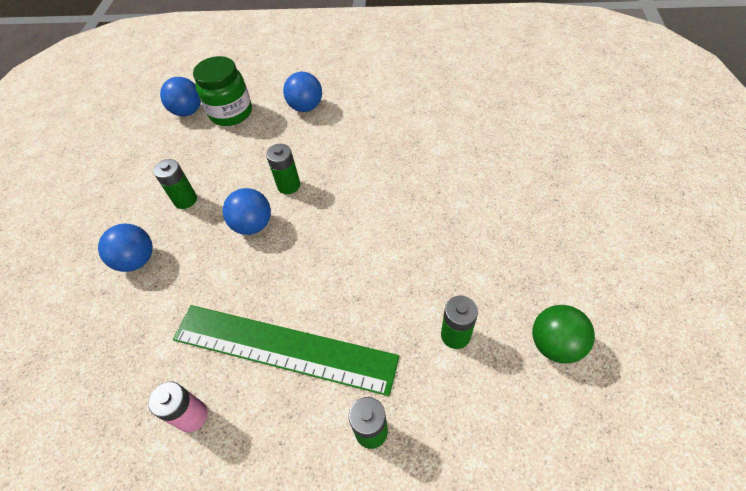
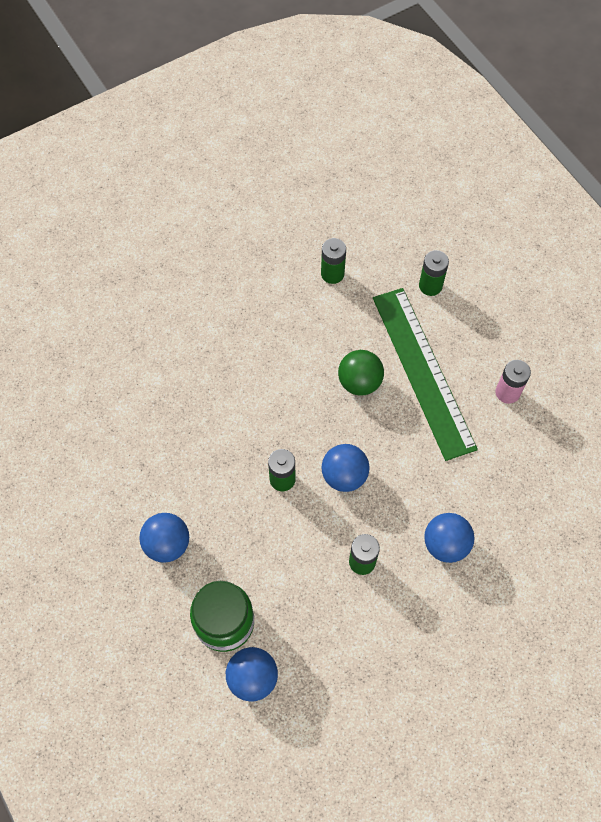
camera: 130 degrees left, 10 degrees up
green ball [532,305,595,364] -> green ball moved to [338,350,384,396]

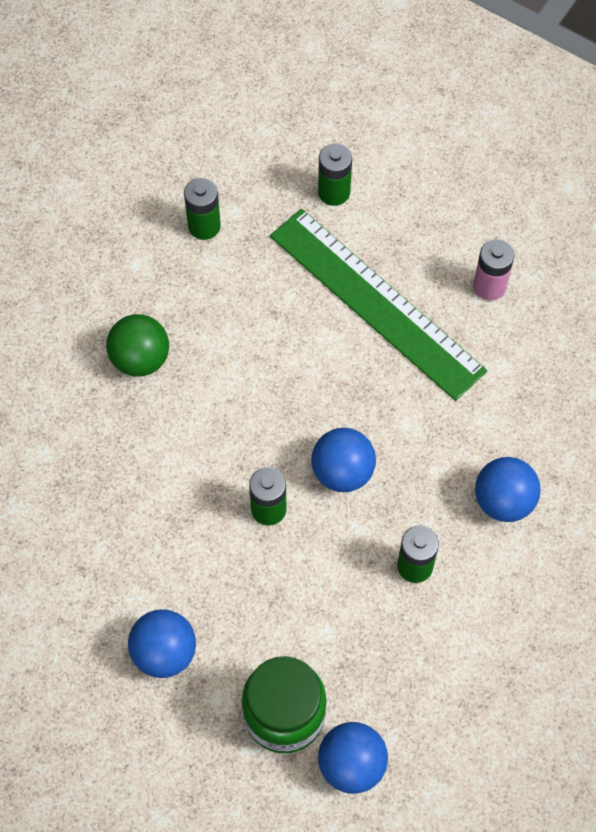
camera: 25 degrees left, 0 degrees up
green ball [338,350,384,396] -> green ball moved to [106,314,169,377]

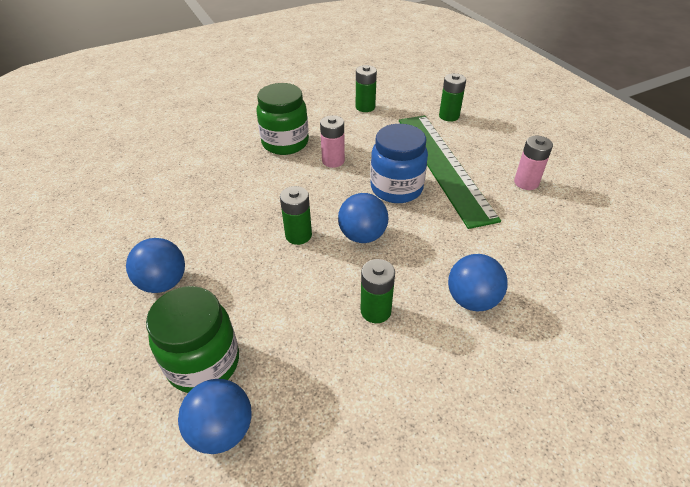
camera: 30 degrees right, 20 degrees down
green ball [106,314,169,377] -> green jar [256,83,309,155]
none -> pink battery [320,115,345,168]
none -> blue jar [370,124,428,203]

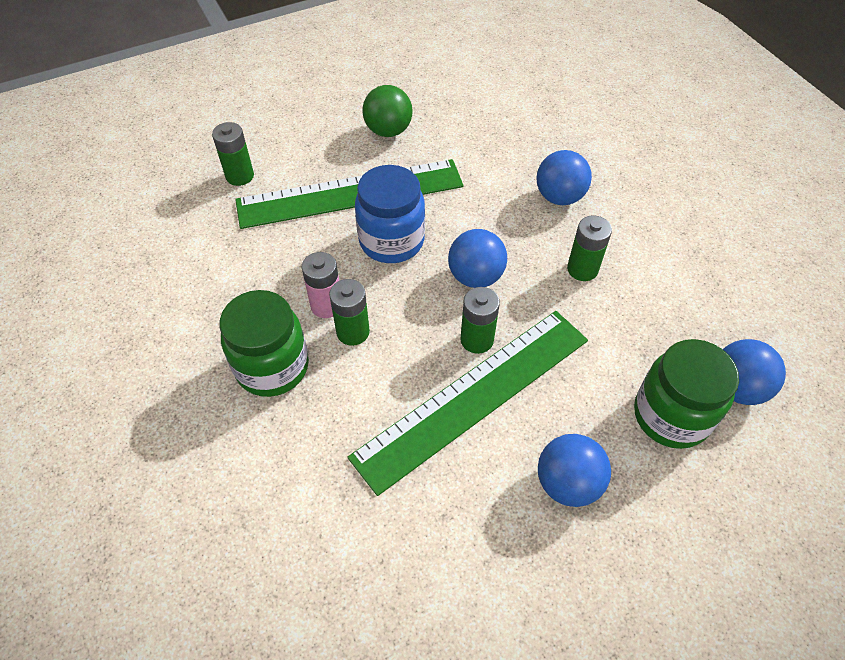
camera: 90 degrees left, 10 degrees up
green battery [356,65,377,112] -> green battery moved to [329,279,370,346]
pink battery [514,136,553,190] -> green ball [363,85,413,137]
none -> green ruler [347,311,588,496]

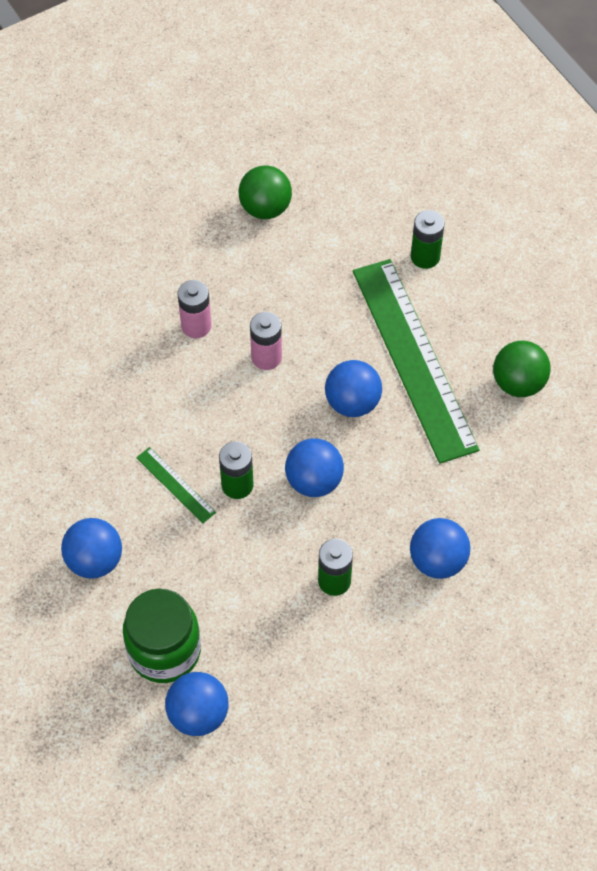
camera: 85 degrees right, 5 degrees up
green jar [220,290,309,397] -> pink battery [178,280,212,338]
green battery [329,279,370,346] -> none
green ruler [347,311,588,496] -> green ruler [136,447,216,524], size x0.41
blue jar [355,165,425,263] -> blue ball [325,360,382,417]
none -> green ball [238,165,292,219]

